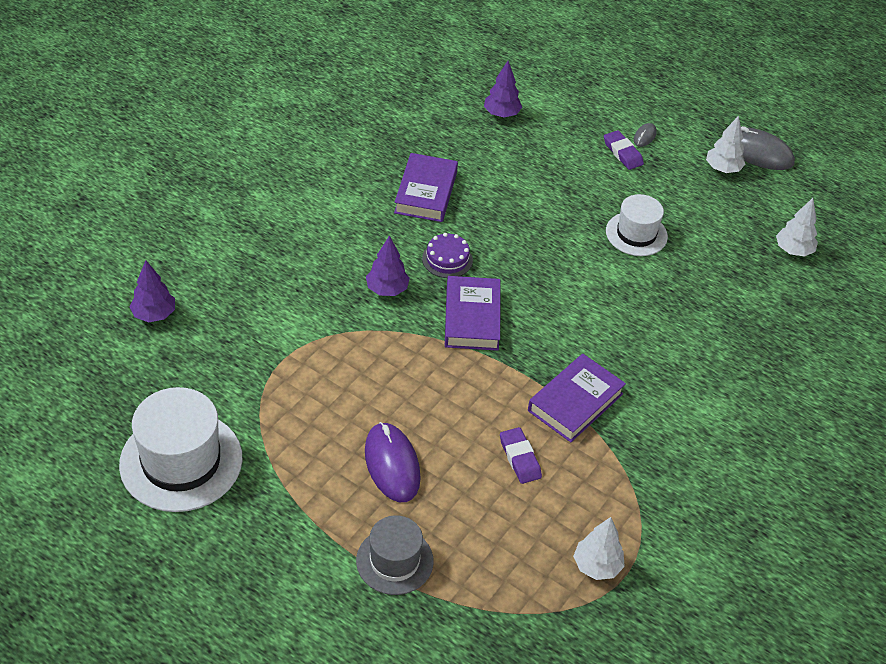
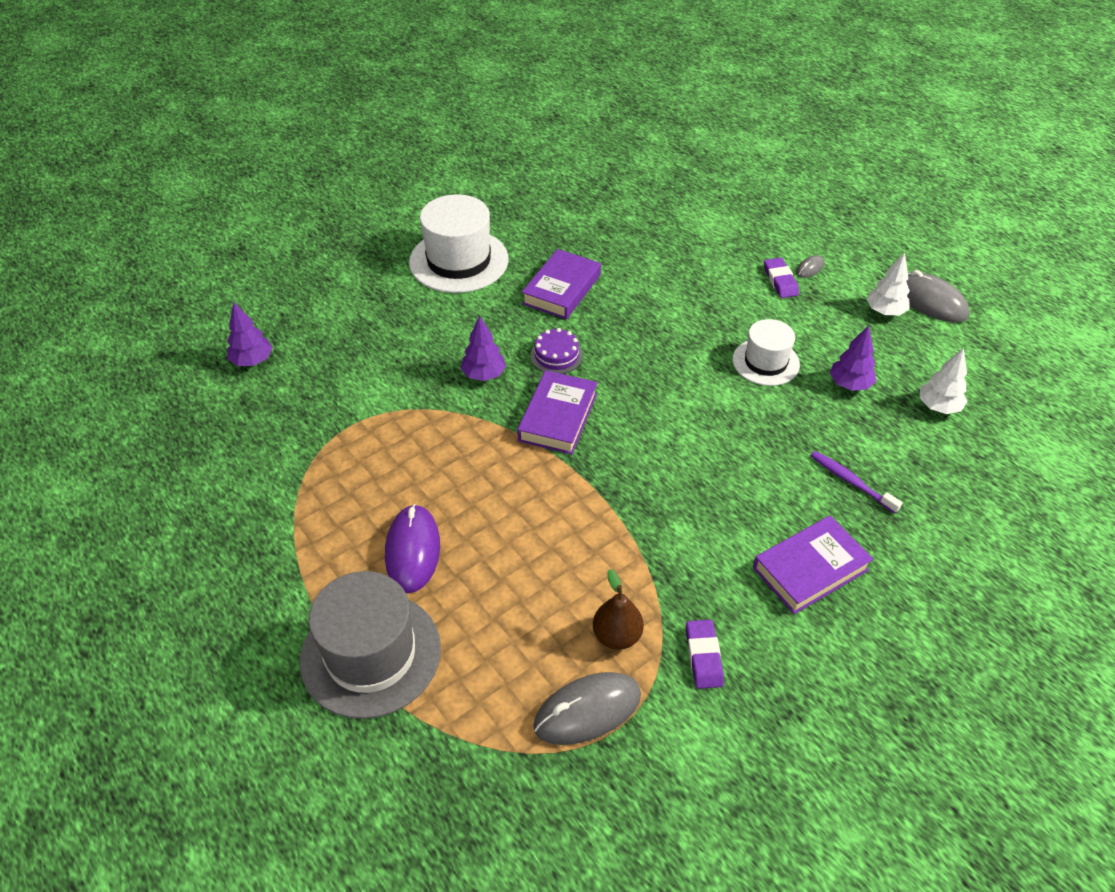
camera: 20 degrees right, 0 degrees up
white hat [119,387,243,512] -> white hat moved to [409,194,509,293]
grey hat [356,515,434,595] -> grey hat [300,571,441,719], size x1.64
purple tree [484,61,522,118] -> purple tree moved to [830,325,876,391]
purple eraser [500,427,542,484] -> purple eraser moved to [686,620,724,689]
purple book [528,354,626,442] -> purple book moved to [753,516,873,614]
white tree [573,517,625,580] -> grey mouse [533,672,641,745]
none -> brown pear [593,569,644,650]
none -> purple toothbrush [811,451,902,513]

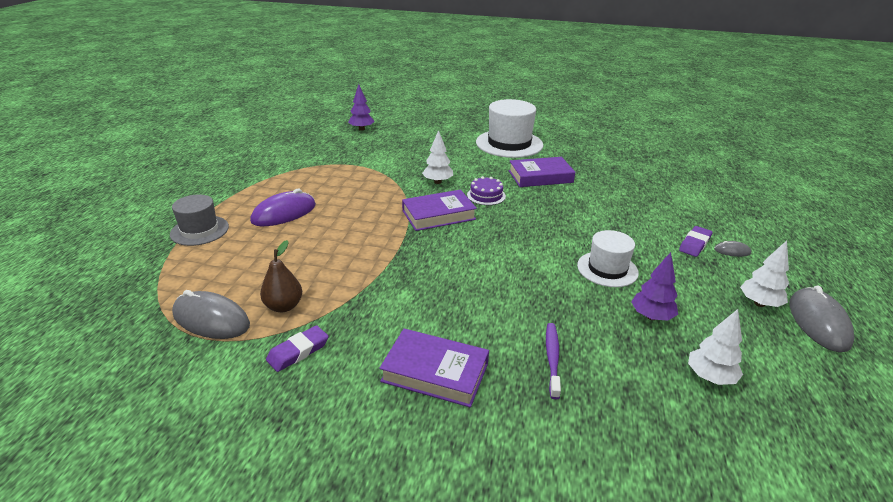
camera: 50 degrees right, 15 degrees down
grey hat [300,571,441,719] -> grey hat [170,195,229,246], size x0.61
purple tree [461,315,506,381] -> white tree [422,130,453,184]

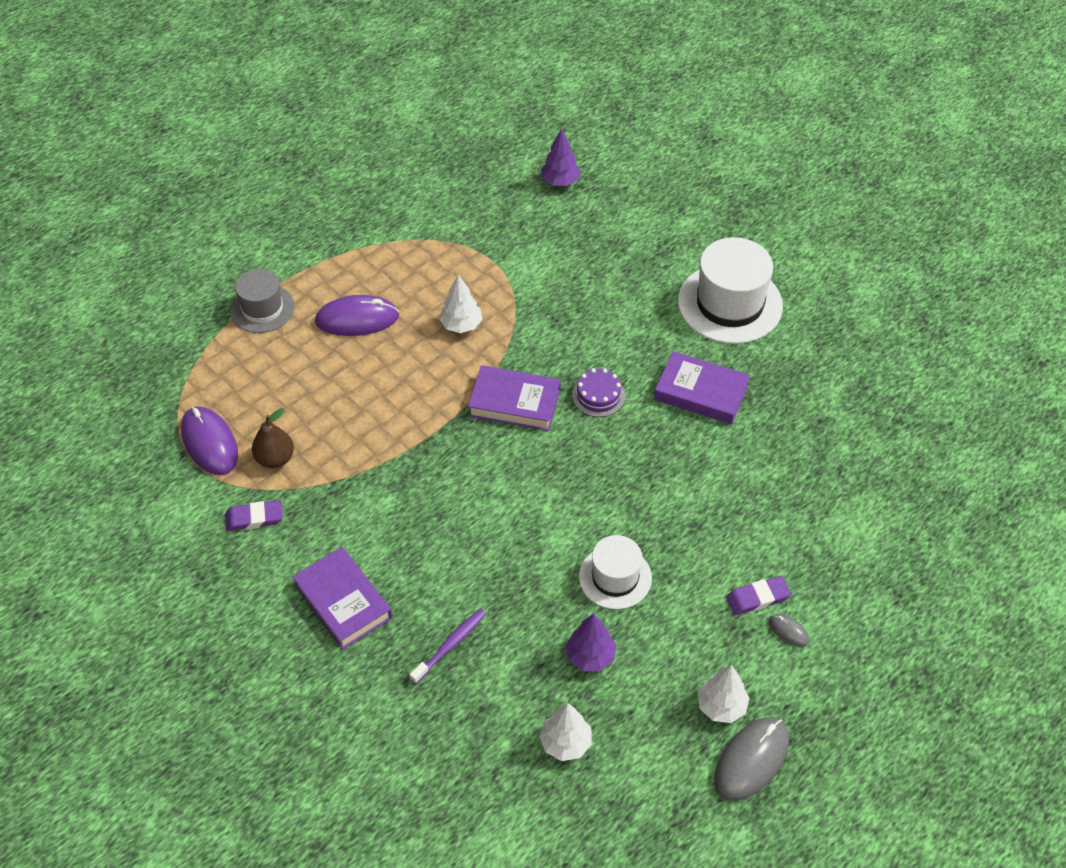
camera: 35 degrees right, 20 degrees up
grey mouse [172,290,250,339] -> purple mouse [181,406,238,475]
white tree [422,130,453,184] -> white tree moved to [439,274,482,333]

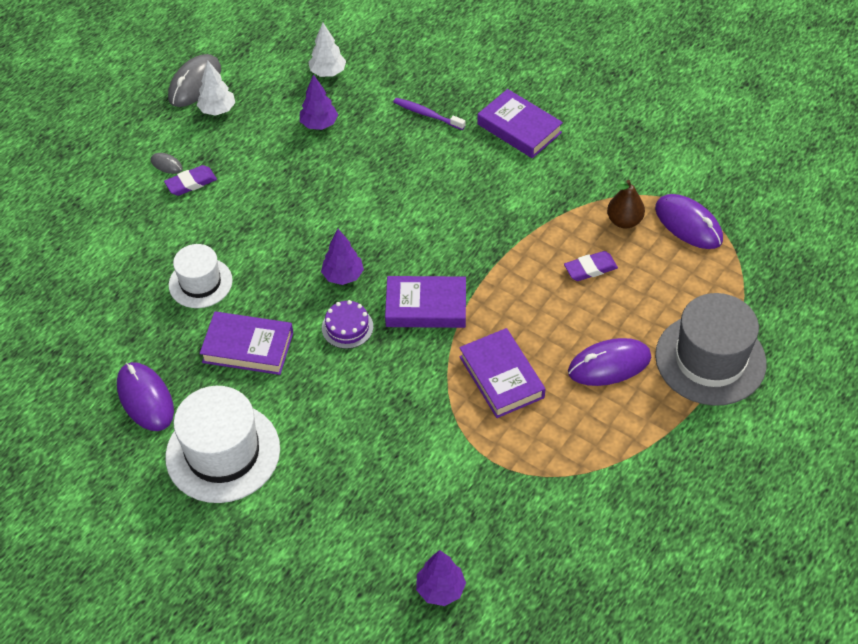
camera: 170 degrees right, 0 degrees up
purple eraser [225,500,283,531] -> purple eraser moved to [564,251,618,281]
grey hat [230,269,295,333] -> grey hat [655,293,767,406], size x1.64
purple toothbrush [410,609,486,684] -> purple toothbrush turned 90 degrees clockwise [393,98,465,130]
white tree [439,274,482,333] -> purple book [459,328,545,418]
white hat [579,535,652,609] -> white hat moved to [169,244,232,308]
none -> purple mouse [117,362,174,431]
none -> purple tree [321,229,364,285]

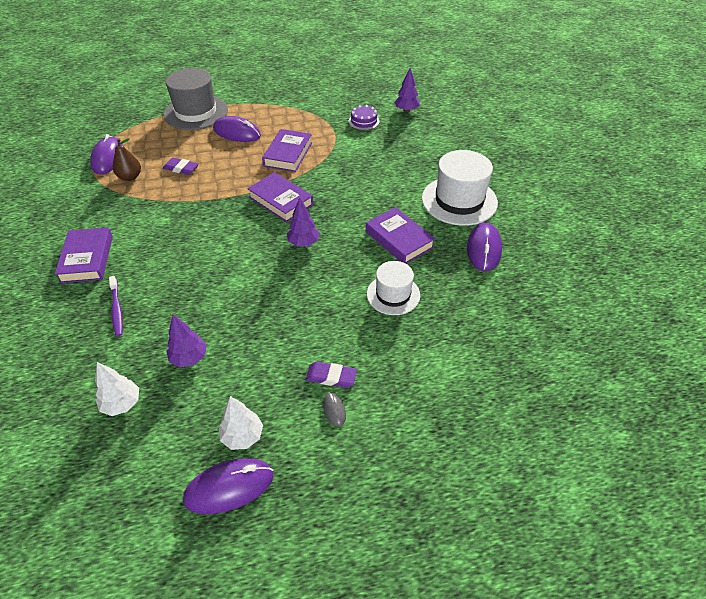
camera: 140 degrees left, 5 degrees down
grey mouse [168,54,221,107] -> purple mouse [183,458,274,514]
purple cake [322,300,373,349] -> purple cake moved to [349,105,380,130]

